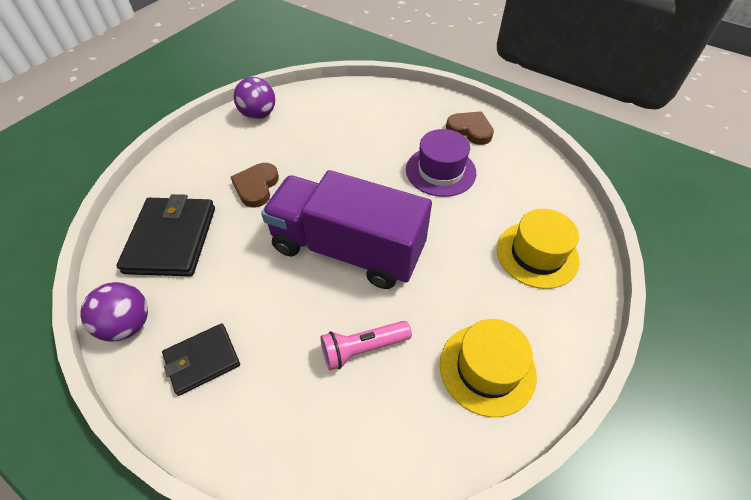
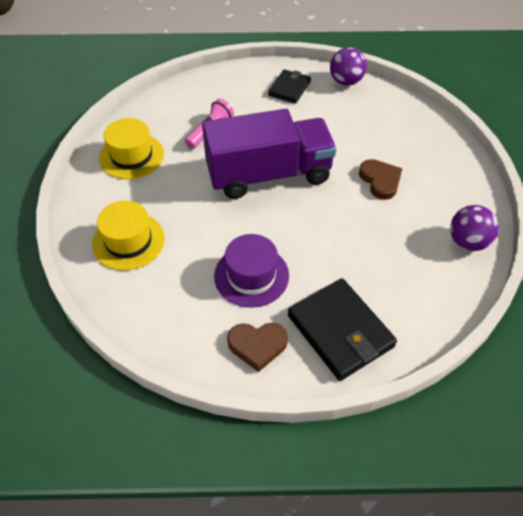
camera: 145 degrees right, 0 degrees up
black wallet [116,194,215,276] -> black wallet moved to [288,278,397,381]

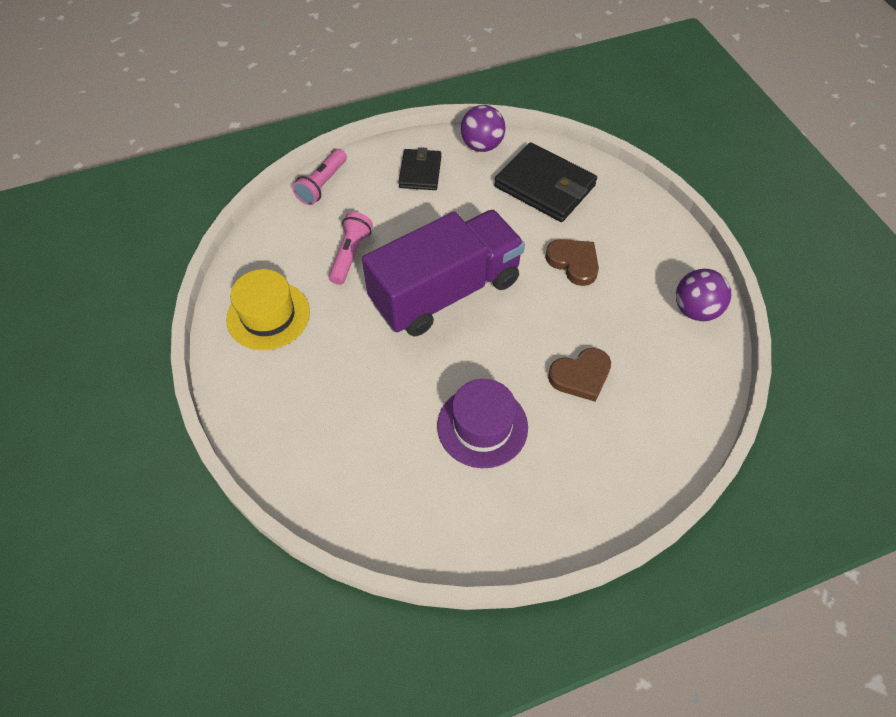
camera: 20 degrees left, 5 degrees up
yellow hat [92,201,165,271] -> none
brown heart [227,323,288,372] -> brown heart moved to [548,348,611,402]
black wallet [288,278,397,381] -> black wallet moved to [494,142,597,222]
none -> pink flashlight [292,149,347,205]

